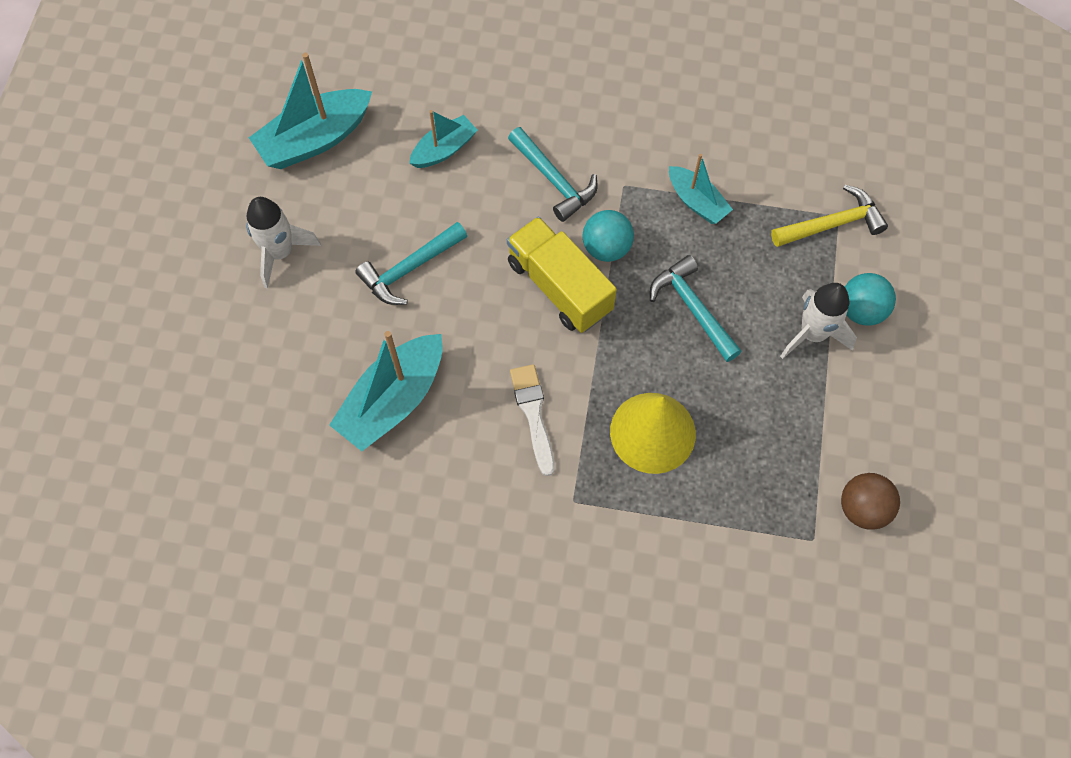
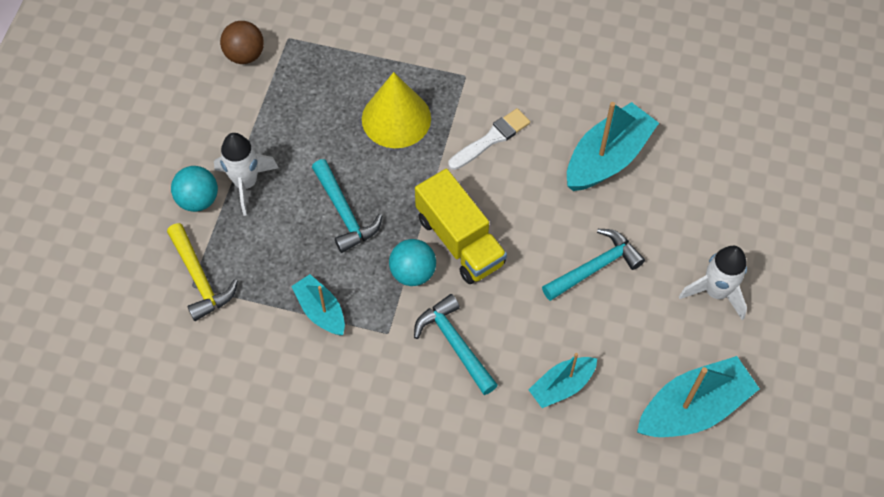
camera: 175 degrees left, 5 degrees down
white brush [510,364,555,476] -> white brush turned 120 degrees counterclockwise [448,108,530,170]
yellow hammer [771,185,888,247] -> yellow hammer turned 105 degrees counterclockwise [167,223,238,321]

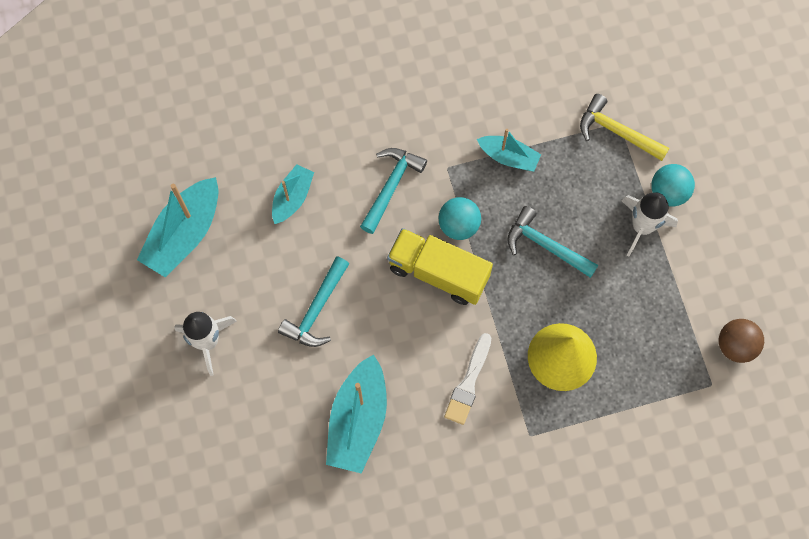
camera: 150 degrees right, 10 degrees up
turquoise hammer [414,294,498,395] -> turquoise hammer turned 90 degrees counterclockwise [360,148,427,234]

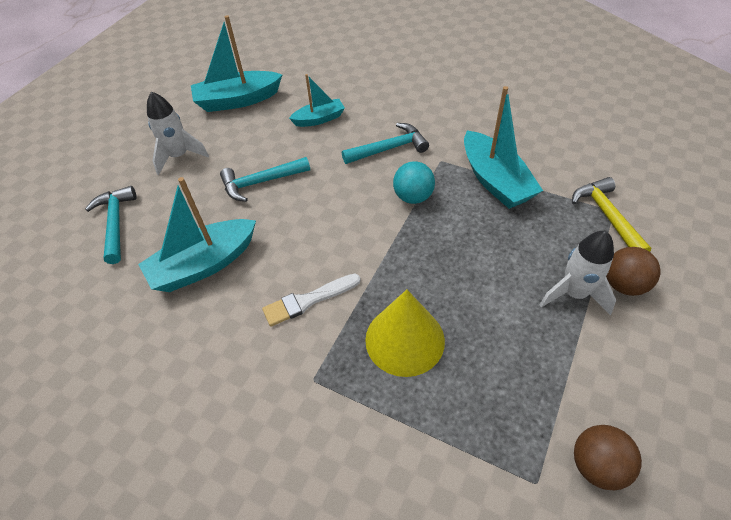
camera: 45 degrees right, 20 degrees down
yellow truck [387,228,493,305] -> none
turquoise boat [477,129,541,172] -> turquoise boat [464,86,543,209], size x1.69
turquoise hammer [507,206,598,278] -> turquoise hammer moved to [85,186,137,264]
turquoise ball [651,164,695,206] -> brown ball [606,247,661,296]

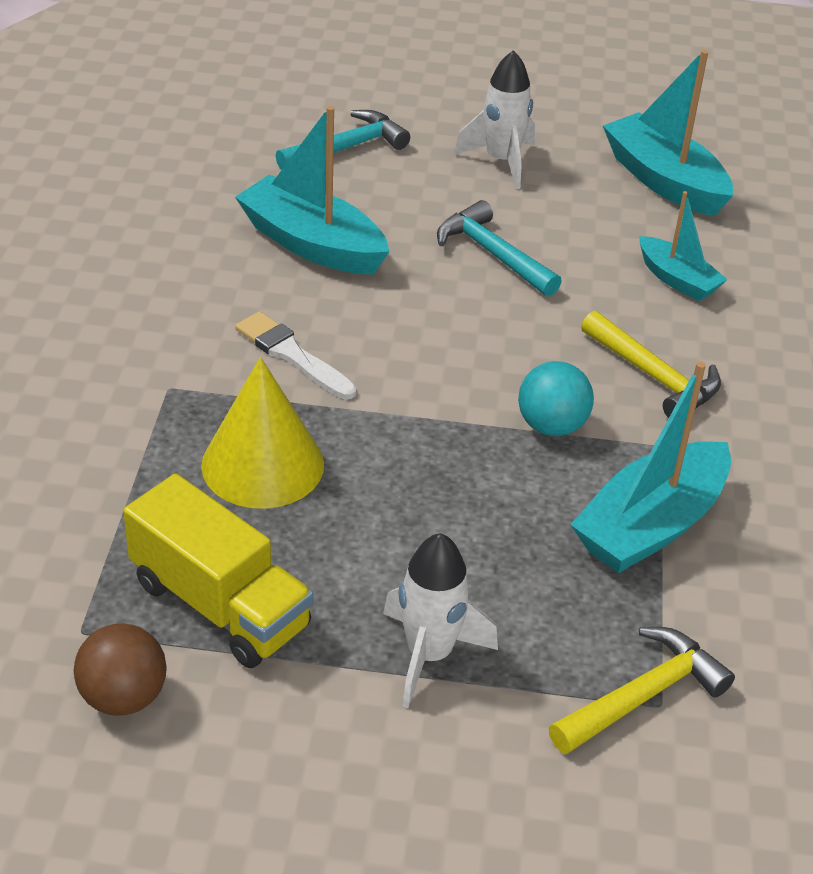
camera: 65 degrees right, 10 degrees down
turquoise hammer [342,123,429,164] -> yellow hammer [581,311,721,418]
brown ball [606,247,661,296] -> none
none -> yellow truck [123,473,313,668]

